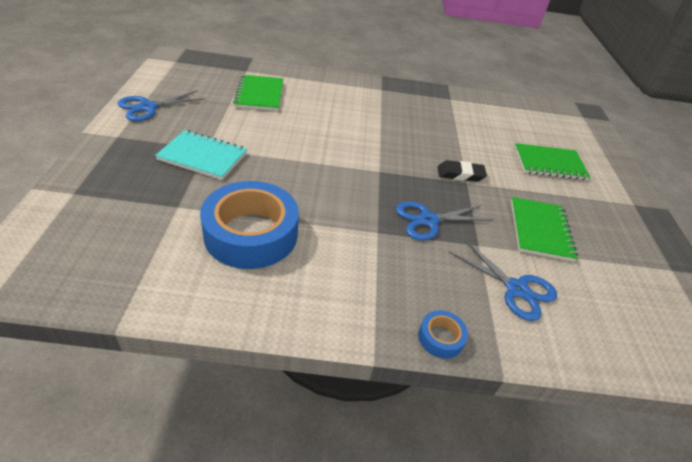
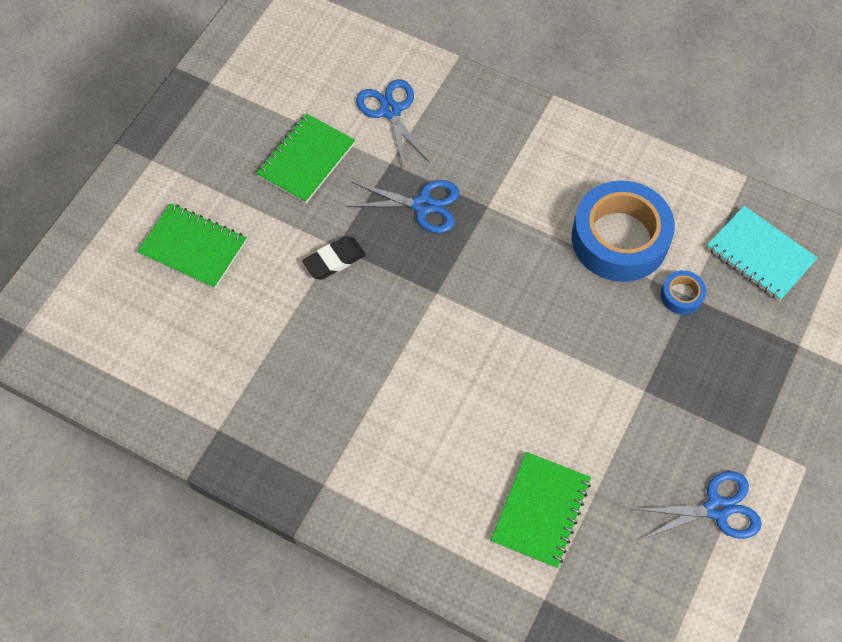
camera: 150 degrees left, 20 degrees up
turquoise notebook [155,130,247,180] -> turquoise notebook moved to [707,206,818,301]
blue tape [418,310,468,359] -> blue tape moved to [661,270,706,315]
black eraser [438,160,487,182] -> black eraser turned 60 degrees counterclockwise [302,236,366,280]

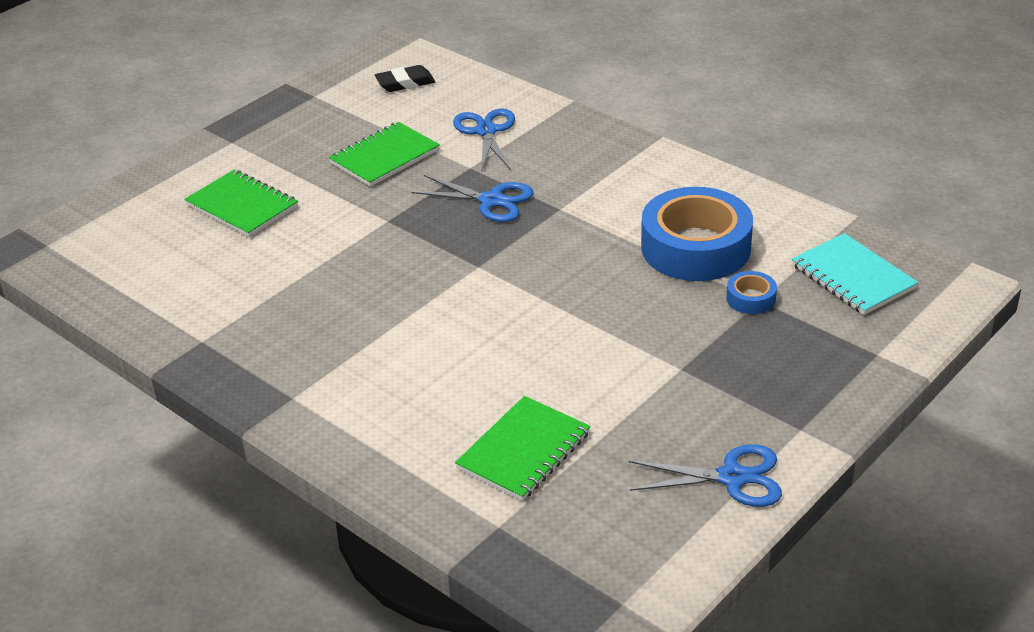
camera: 15 degrees right, 25 degrees down
black eraser [302,236,366,280] -> black eraser moved to [375,65,435,92]

